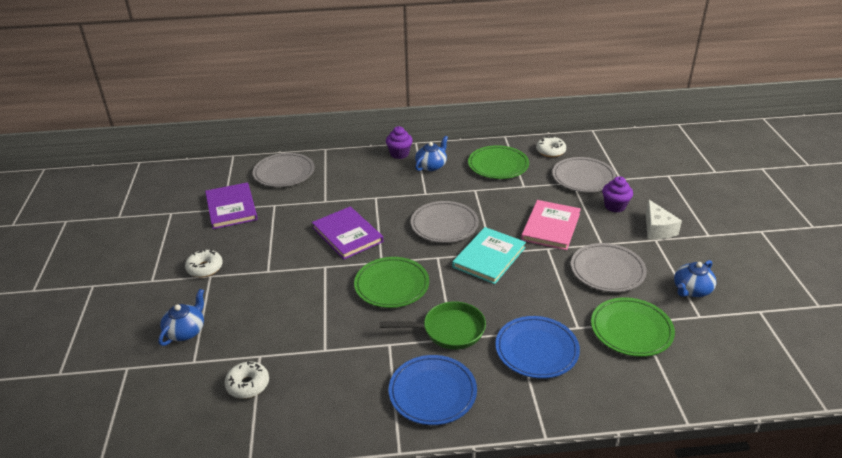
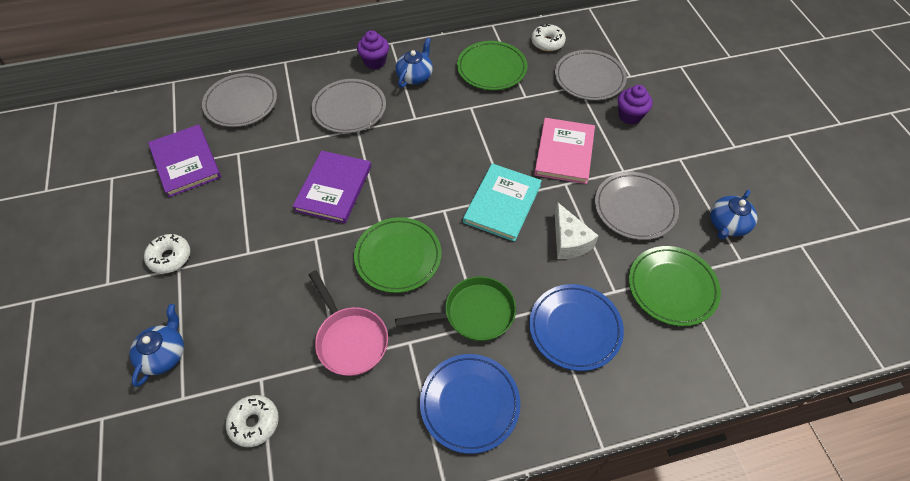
camera: 10 degrees left, 20 degrees up
purple book [312,206,383,259] -> purple book turned 60 degrees clockwise [292,151,371,223]
grey plate [411,201,479,243] -> grey plate moved to [312,79,386,133]
white cheese [646,200,682,239] -> white cheese moved to [555,203,599,259]
none -> pink pan [309,270,388,376]

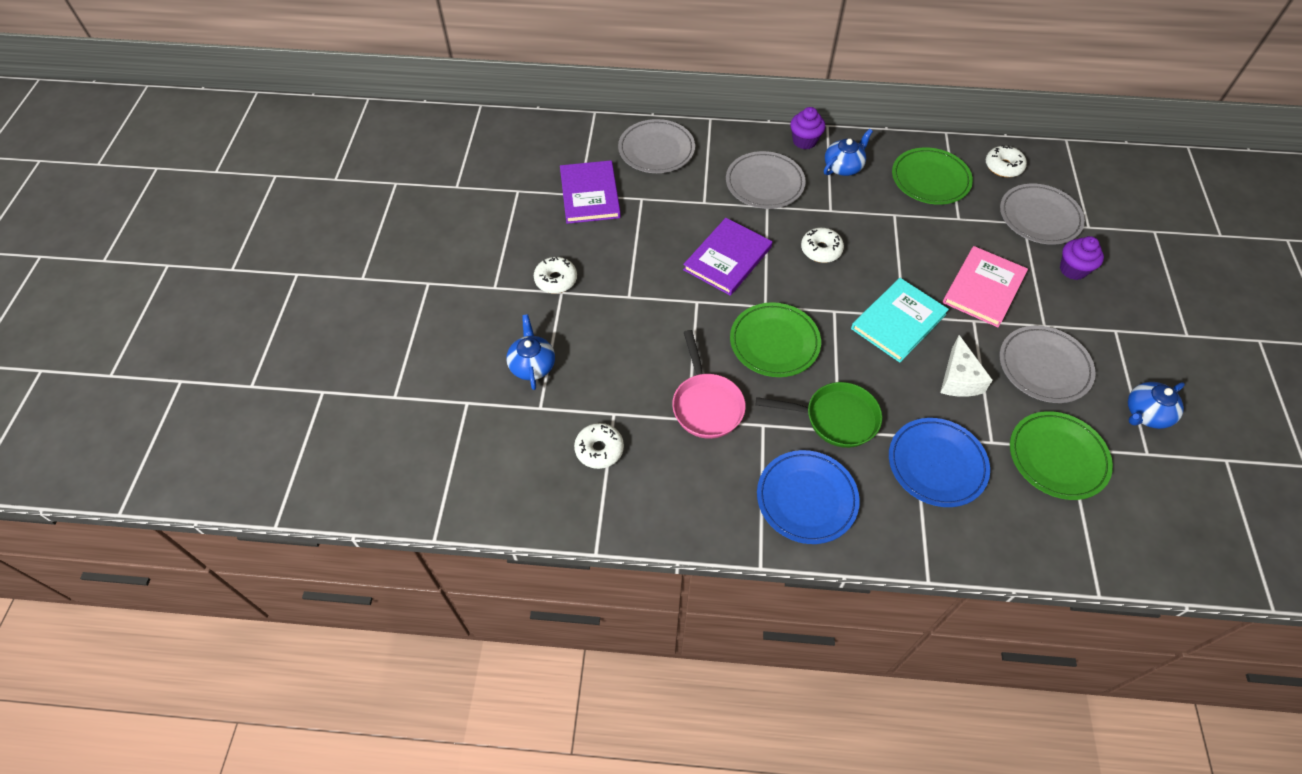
camera: 20 degrees right, 0 degrees up
blue teapot [130,304,184,387] -> blue teapot turned 45 degrees counterclockwise [506,314,555,390]
none -> white donut [801,228,844,263]

